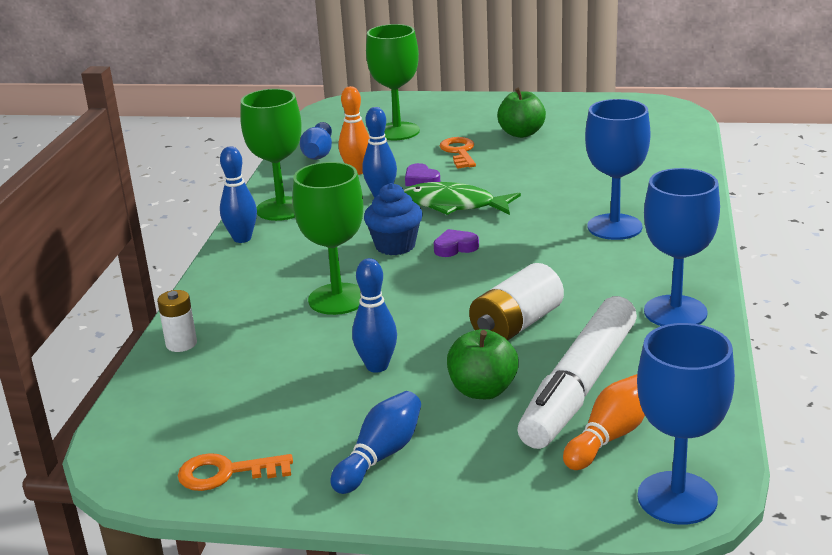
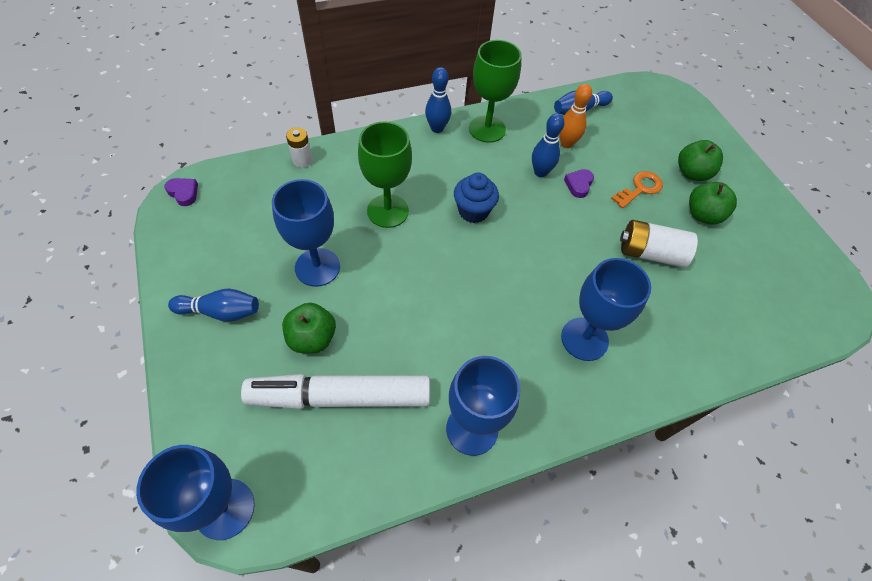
camera: 55 degrees right, 30 degrees up
orange key [178,453,293,491] -> none
blue bowling pin [352,258,397,373] -> blue goblet [272,179,340,287]
green goblet [366,24,420,140] -> none
green fish [404,182,521,215] -> none
purple heart [434,229,479,257] -> purple heart moved to [164,178,198,206]
white battery [469,263,564,340] -> white battery moved to [620,220,698,268]
orange bowling pin [563,374,645,470] -> none
none -> green apple [678,140,723,181]

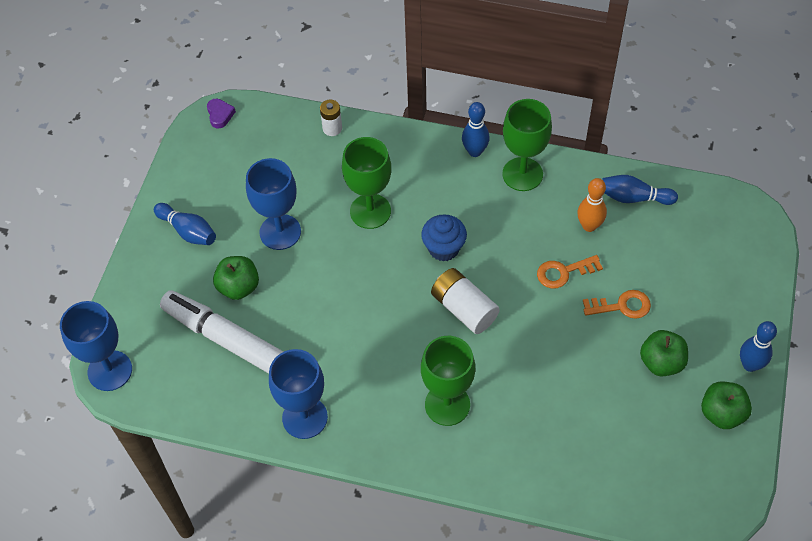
camera: 40 degrees right, 0 degrees up
blue bowling pin [532,113,564,177] -> blue bowling pin moved to [740,321,777,372]
blue goblet [561,258,651,361] -> green goblet [421,336,475,426]
purple heart [564,169,594,198] -> orange key [537,255,603,289]
white battery [620,220,698,268] -> white battery moved to [431,268,500,334]
green apple [678,140,723,181] -> green apple moved to [701,382,752,429]

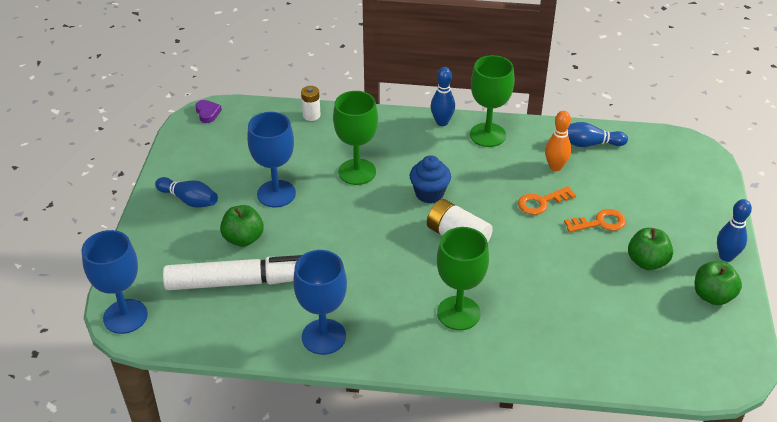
camera: 10 degrees left, 15 degrees down
white marker [160,291,284,374] -> white marker turned 150 degrees clockwise [163,255,302,290]

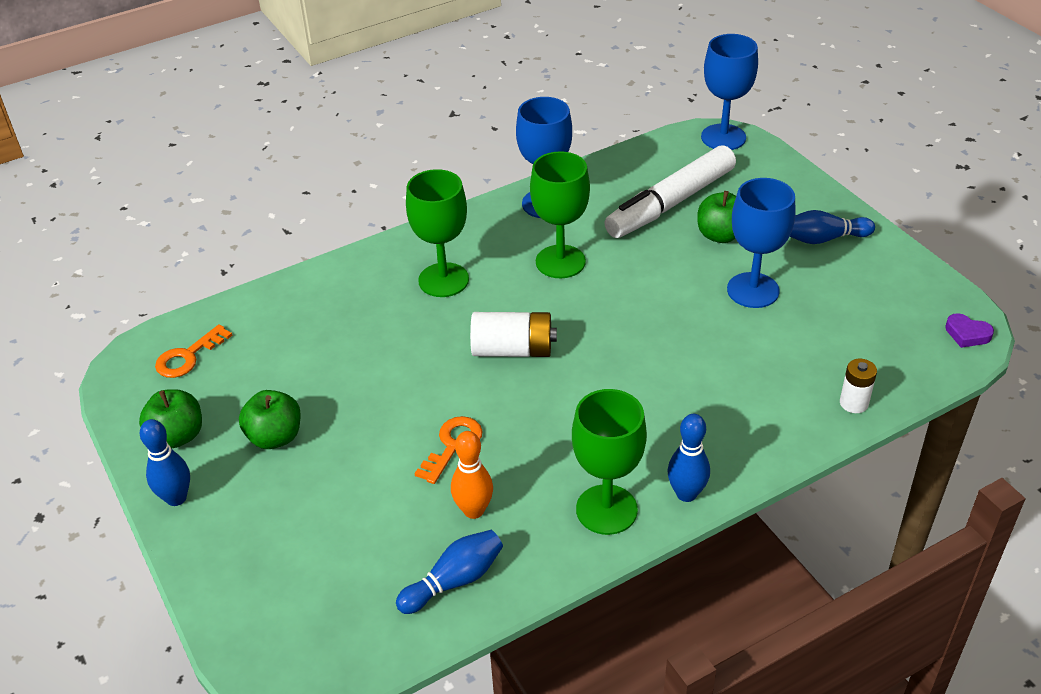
camera: 145 degrees right, 0 degrees up
green goblet [333,91,378,185] -> green goblet moved to [530,151,590,278]
blue cupcake [410,155,451,203] -> none
orange key [564,209,626,232] -> orange key moved to [155,324,232,378]

